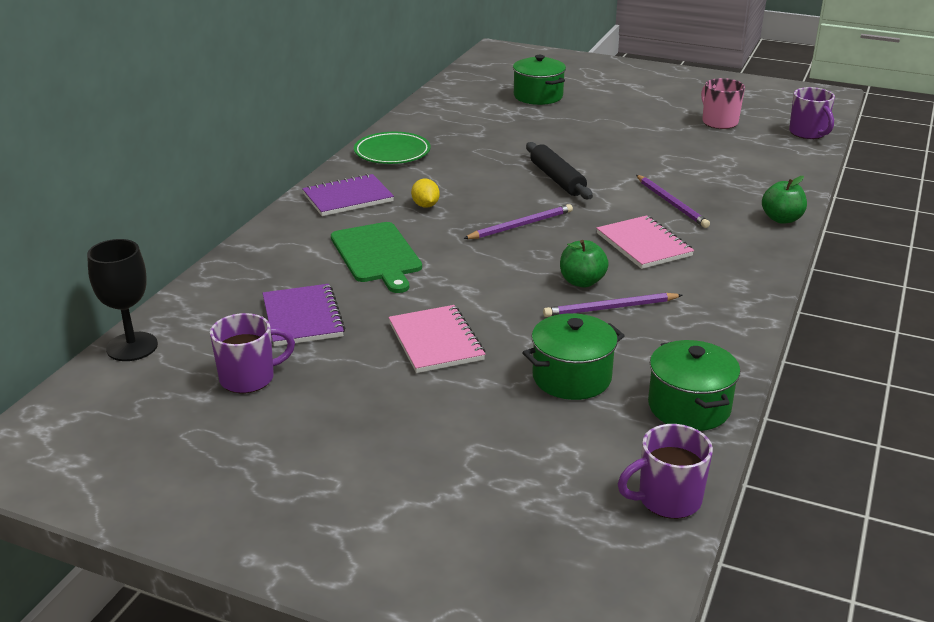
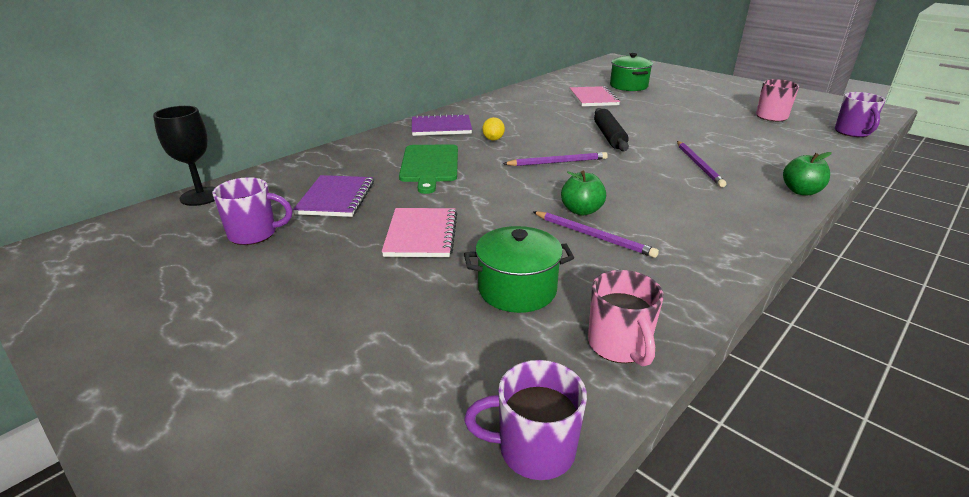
camera: 20 degrees right, 0 degrees up
green plate [354,132,431,164] -> none
purple pencil [543,293,682,317] -> purple pencil turned 150 degrees counterclockwise [533,211,659,258]
pink notebook [596,215,694,269] -> pink notebook moved to [570,86,620,106]
green pot [648,340,740,431] -> pink mug [588,270,664,366]

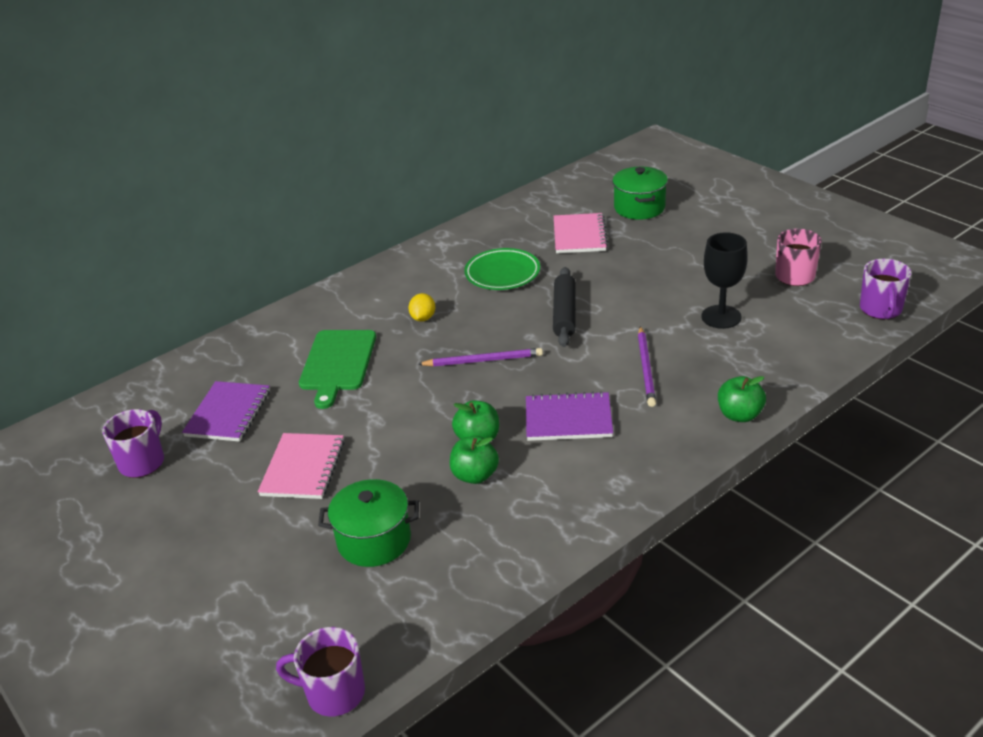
camera: 10 degrees right, 5 degrees up
black goblet [153,106,216,206] -> black goblet moved to [701,232,748,329]
purple mug [213,177,293,245] -> purple mug turned 75 degrees counterclockwise [102,409,164,478]
purple notebook [412,113,472,136] -> purple notebook moved to [526,391,613,441]
purple pencil [533,211,659,258] -> green apple [450,436,499,484]
pink mug [588,270,664,366] -> none
none -> green plate [464,248,540,290]

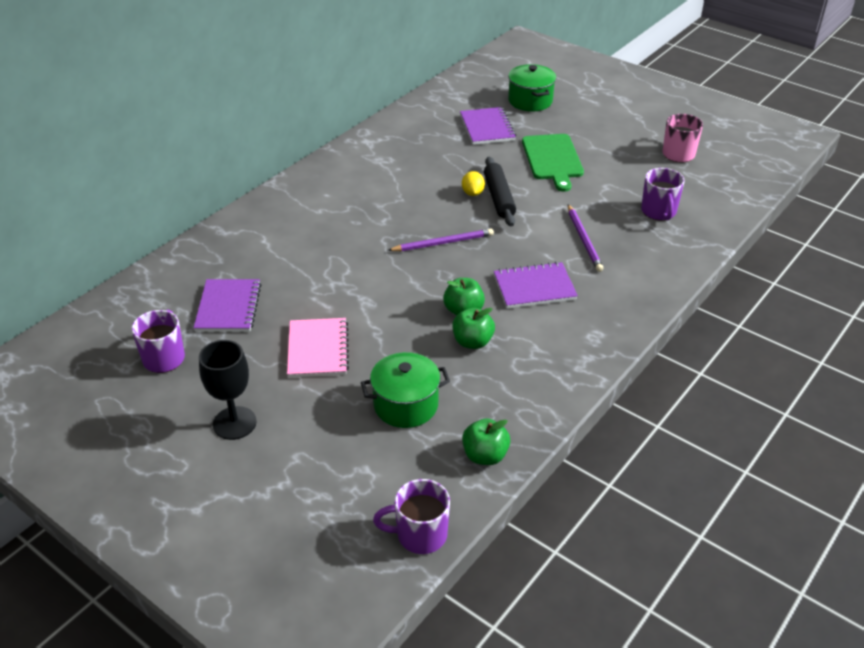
camera: 15 degrees left, 5 degrees up
green cutting board [299,330,376,409] -> green cutting board moved to [522,134,584,192]
yellow lemon [408,293,435,322] -> yellow lemon moved to [462,171,485,196]
green plate [464,248,540,290] -> none
pink notebook [554,213,608,253] -> purple notebook [460,107,516,145]
black goblet [701,232,748,329] -> black goblet moved to [199,340,257,440]
green apple [718,376,766,422] -> green apple moved to [462,418,510,465]
purple mug [860,259,912,319] -> purple mug moved to [641,168,685,221]

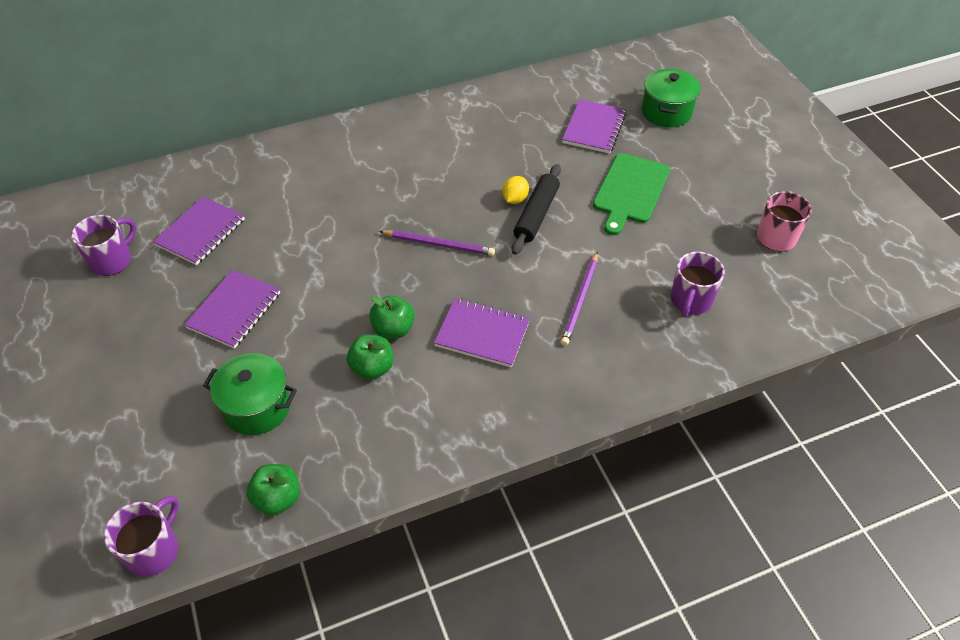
camera: 30 degrees right, 10 degrees up
black goblet [199,340,257,440] -> none
pink notebook [287,318,349,378] -> purple notebook [184,270,280,349]
purple mug [373,479,450,554] -> purple mug turned 90 degrees clockwise [104,496,179,577]

